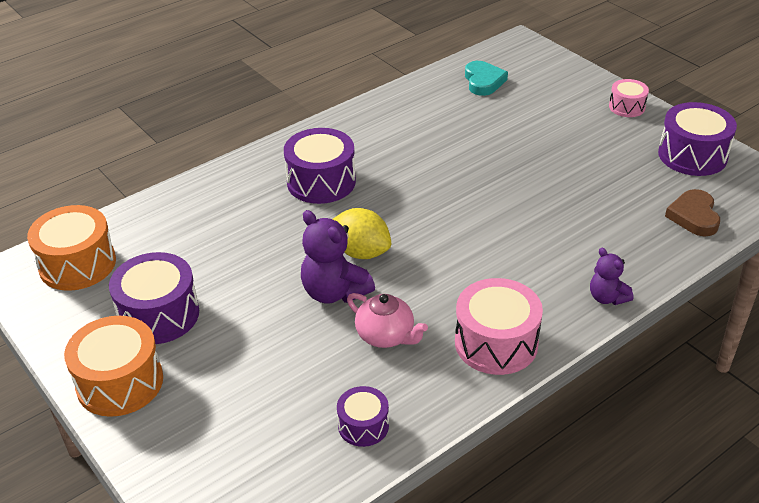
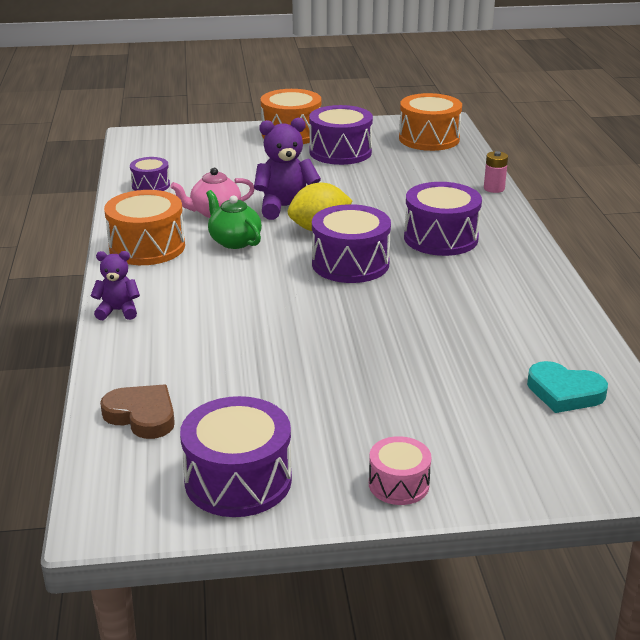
camera: 120 degrees right, 10 degrees down
pink drum [455,278,543,375] -> orange drum [104,190,185,265]
none -> green teapot [206,190,262,249]
none -> purple drum [312,204,391,283]
none -> pink battery [484,151,508,193]

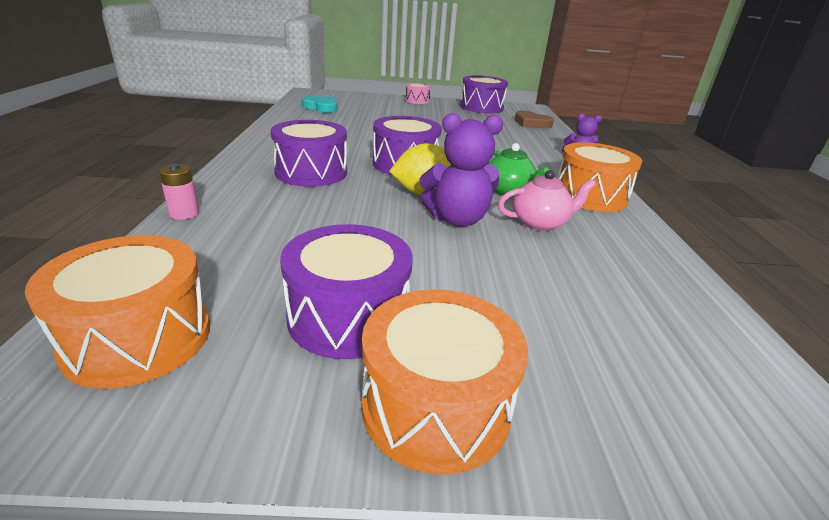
camera: 175 degrees left, 0 degrees up
purple drum [130,157,170,191] -> none

